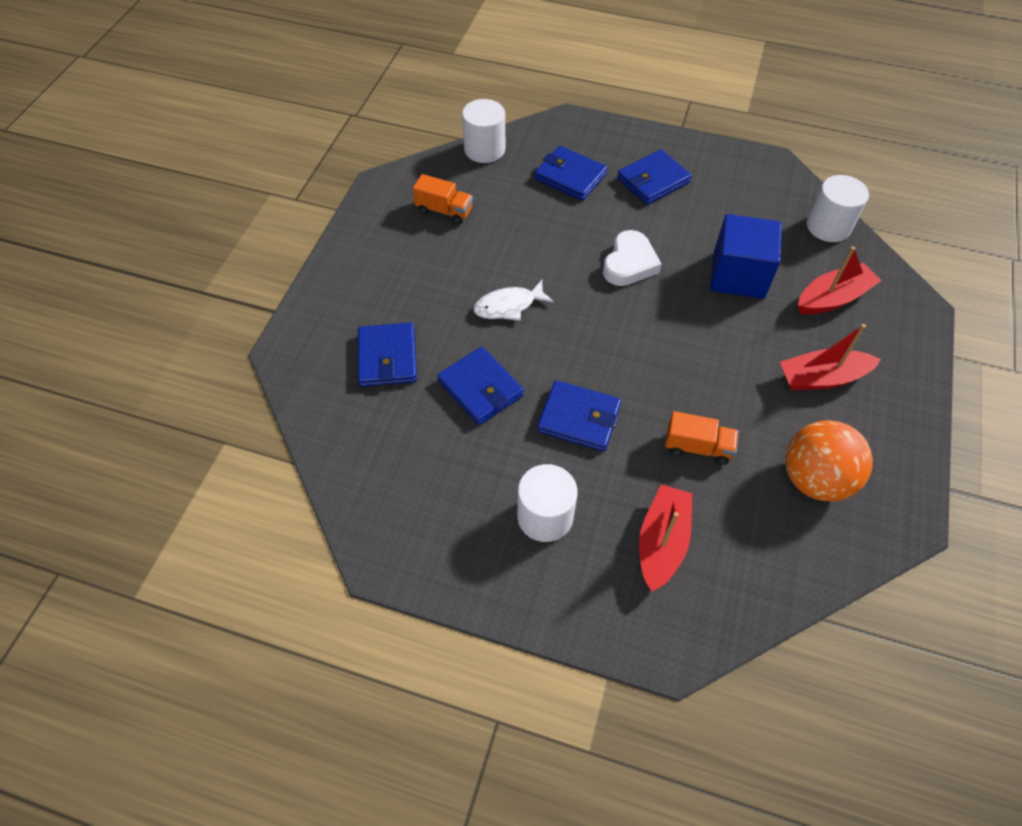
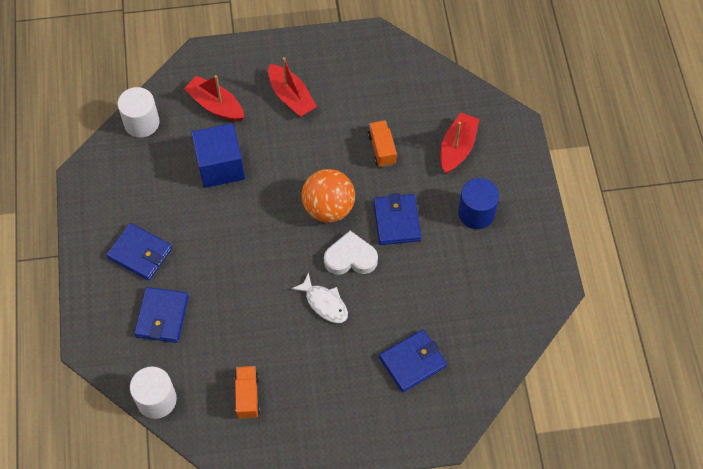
camera: 115 degrees left, 5 degrees up
blue wallet [437,347,524,425] -> none
white cylinder [517,464,578,542] -> blue cylinder [458,178,499,229]
white heart [603,230,662,286] -> white heart moved to [324,231,378,275]
red boat [639,484,692,592] -> red boat turned 120 degrees clockwise [440,112,479,174]
orange ball [786,420,873,501] -> orange ball moved to [301,169,355,223]

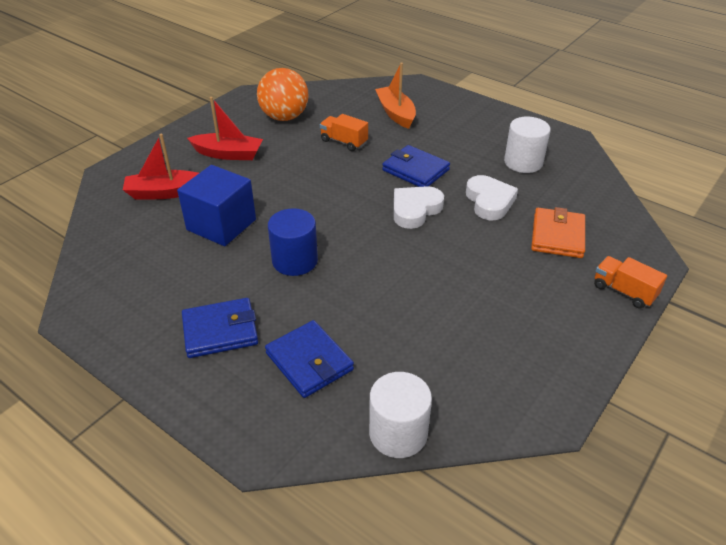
camera: 45 degrees left, 20 degrees down
white cylinder [118,87,159,138] -> white cylinder moved to [504,117,551,173]
orange truck [235,366,260,419] -> orange truck moved to [594,256,667,308]
white fish [291,272,348,323] -> none
orange ball [301,169,355,223] -> orange ball moved to [257,68,309,121]
blue wallet [379,329,447,392] -> orange wallet [531,207,585,258]
red boat [440,112,479,174] -> orange boat [375,63,416,129]
blue cylinder [458,178,499,229] -> blue cylinder moved to [268,208,318,276]
none -> white heart [466,175,518,220]

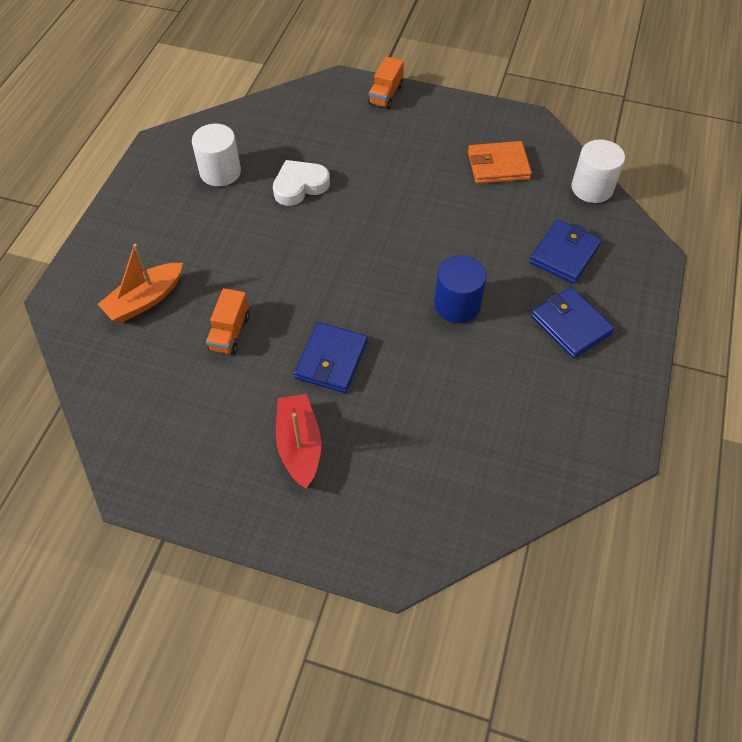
camera: 110 degrees left, 15 degrees up
red boat [123,133,199,200] -> none
blue cube [177,165,256,246] -> none
orange ball [257,68,309,121] -> none
blue wallet [382,145,450,187] -> blue wallet moved to [294,322,367,393]
white heart [394,186,444,229] -> none
orange wallet [531,207,585,258] -> orange wallet moved to [468,141,532,184]

